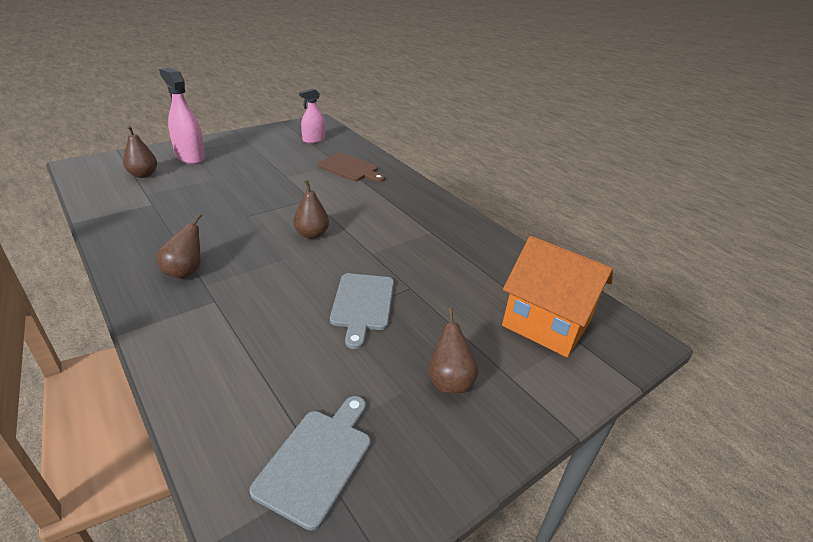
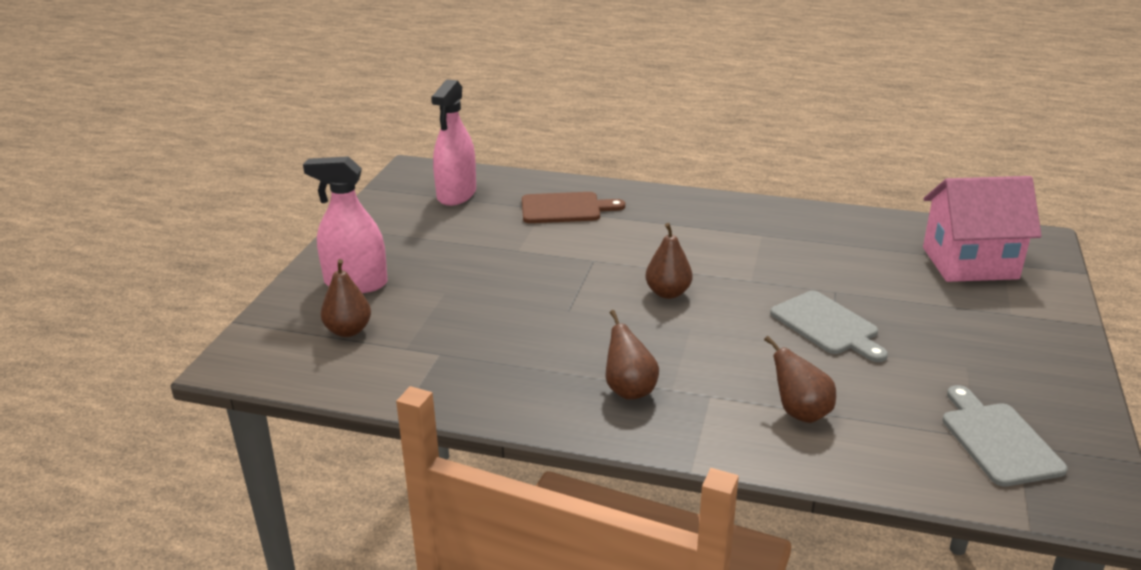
camera: 35 degrees left, 5 degrees down
pink spray bottle [299,88,325,143] -> pink spray bottle [431,79,476,206], size x1.50
brown pear [428,308,479,393] -> brown pear moved to [764,336,836,423]
orange house [502,236,613,357] -> pink house [923,176,1042,282]

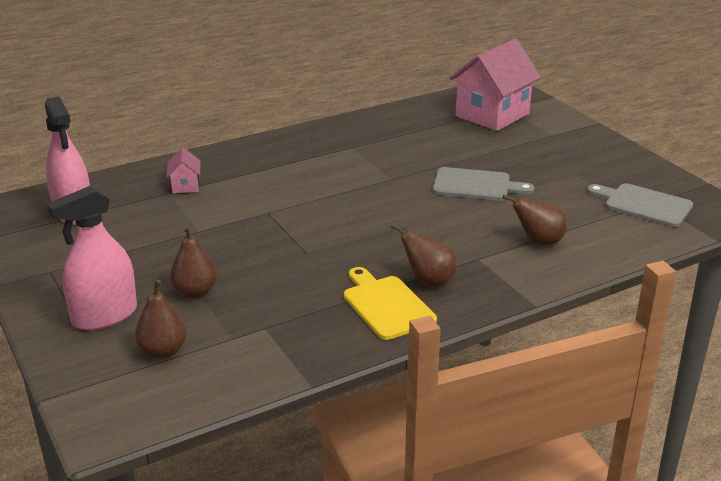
camera: 45 degrees left, 0 degrees up
brown cutting board [522,192,625,223] -> pink house [167,148,200,194]
brown pear [645,223,693,299] -> brown pear moved to [170,226,217,298]
none -> yellow cutting board [344,267,437,340]

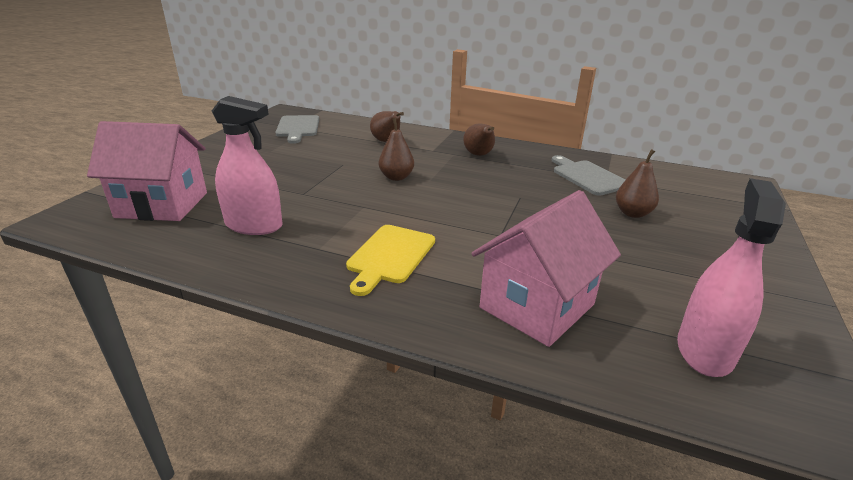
camera: 130 degrees left, 0 degrees up
pink spray bottle [47,186,137,330] -> pink spray bottle moved to [212,96,282,235]
brown pear [135,279,187,359] -> brown pear moved to [379,118,414,181]
pink house [167,148,200,194] -> pink house [471,190,621,347], size x2.29
yellow cutting board [344,267,437,340] -> yellow cutting board moved to [346,225,435,296]
grey cutting board [433,167,535,201] -> grey cutting board moved to [552,155,626,196]

